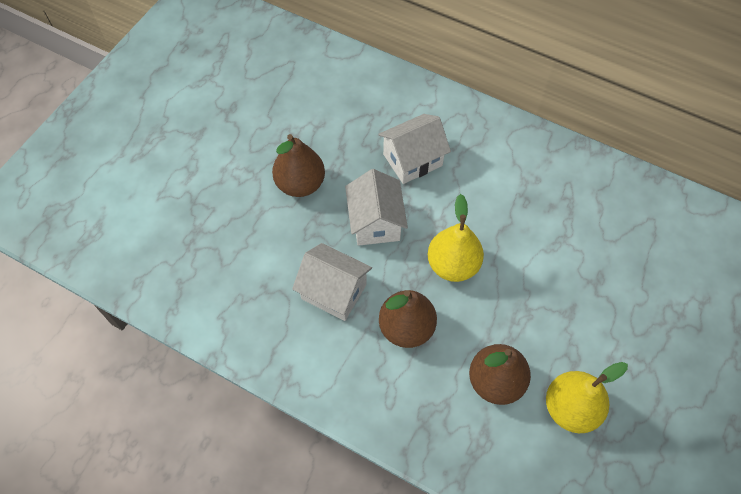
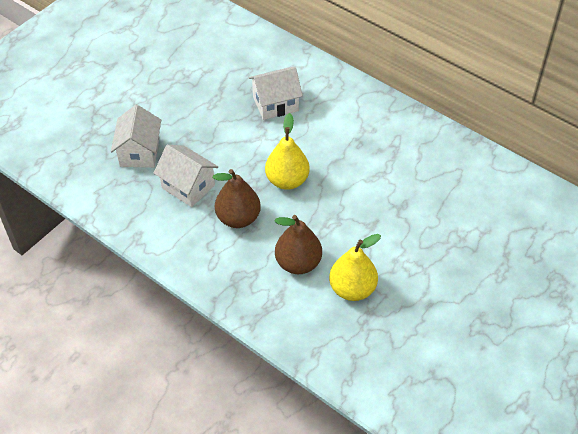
camera: 10 degrees right, 10 degrees down
brown pear [272,134,325,197] -> none
white house [345,169,408,246] -> white house moved to [111,105,161,168]

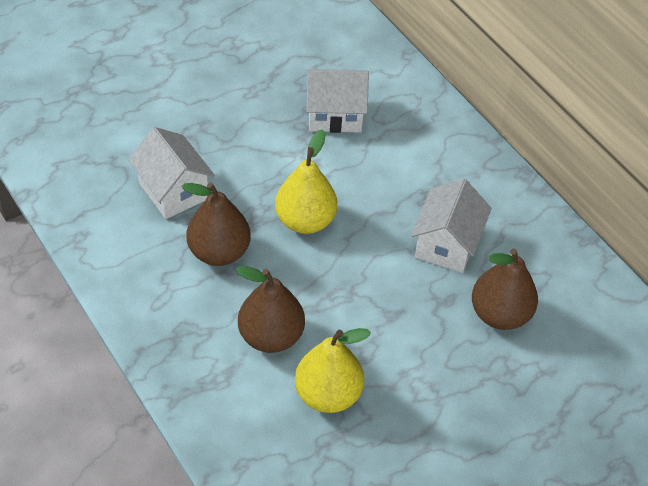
camera: 15 degrees right, 0 degrees up
white house [111,105,161,168] -> white house moved to [411,179,492,273]
none -> brown pear [472,249,538,330]

